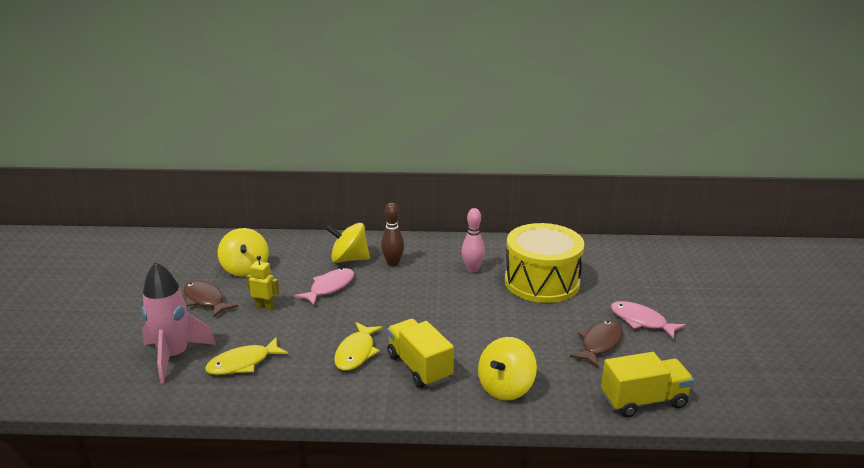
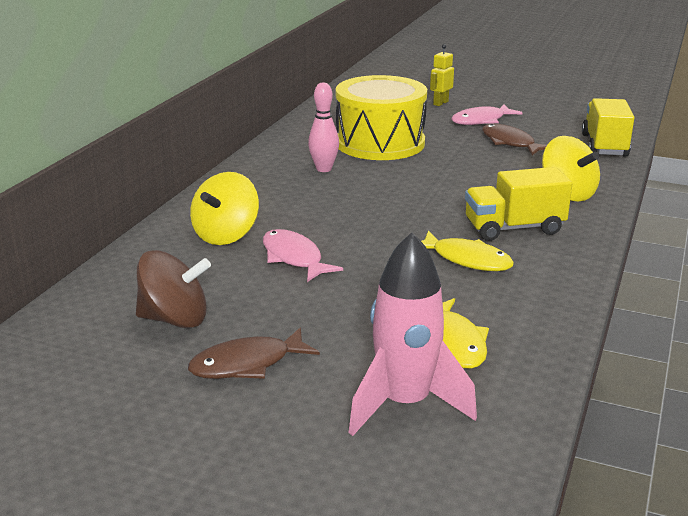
camera: 70 degrees left, 0 degrees up
yellow spinning top [218,228,269,277] -> brown spinning top [136,250,211,328]
yellow robot [247,256,279,310] -> yellow robot moved to [430,44,454,106]
brown bowling pin [381,203,404,266] -> none

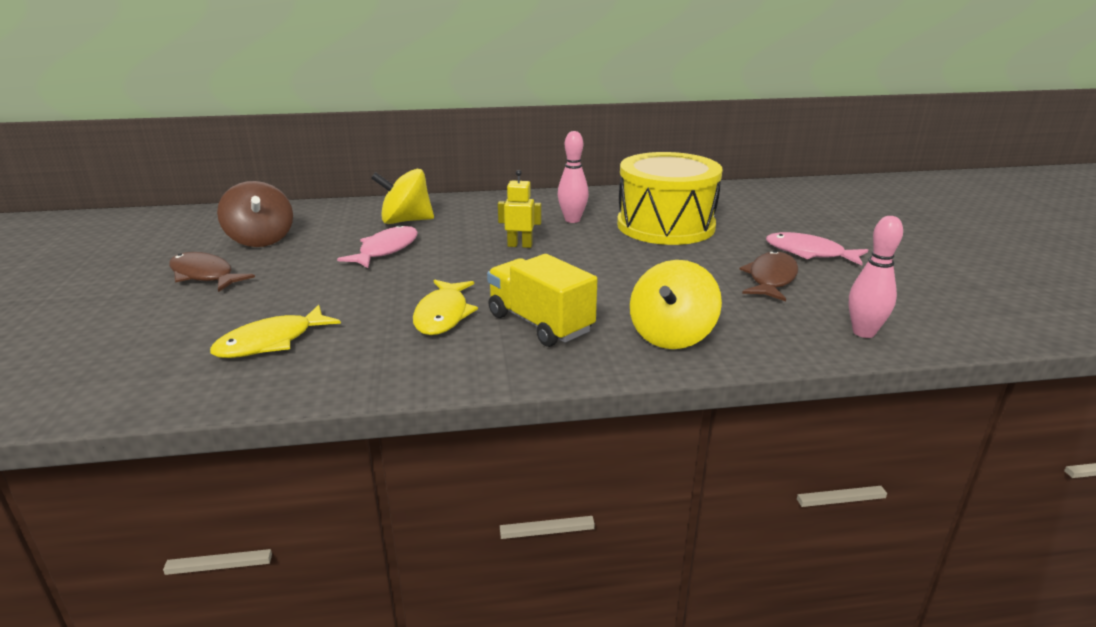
camera: 60 degrees right, 0 degrees up
pink rocket [349,232,477,436] -> none
yellow robot [430,44,454,106] -> yellow robot moved to [498,170,542,248]
yellow truck [582,98,635,157] -> pink bowling pin [849,216,903,338]

